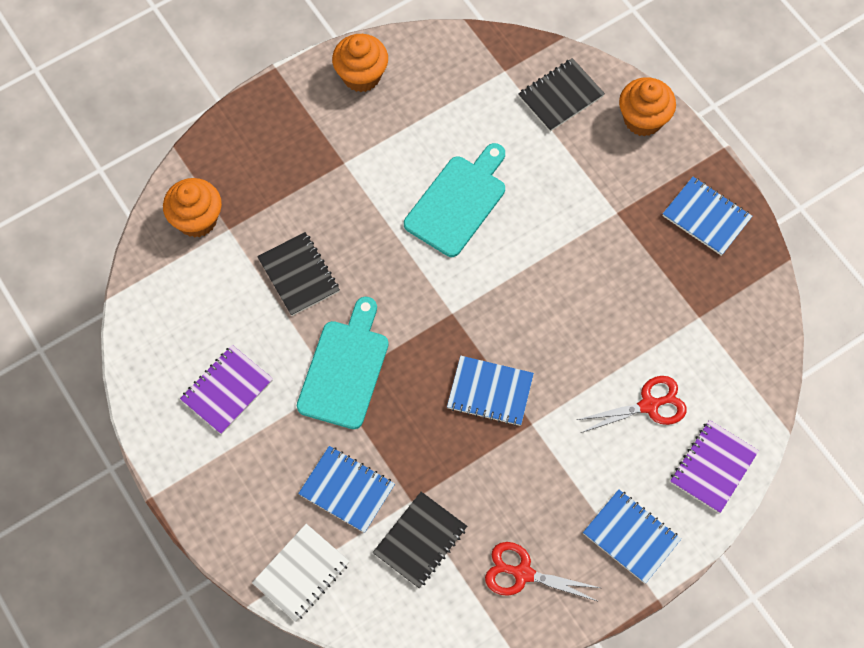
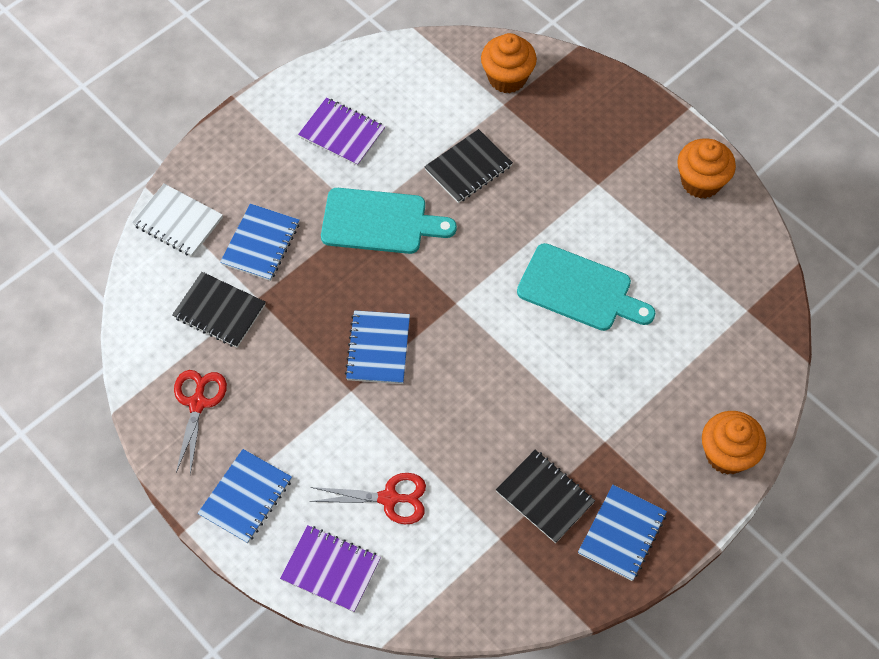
camera: 80 degrees right, 5 degrees down
black notebook [518,58,605,132] -> black notebook moved to [496,450,595,543]
red scissors [577,376,687,433] -> red scissors turned 60 degrees counterclockwise [309,473,426,524]

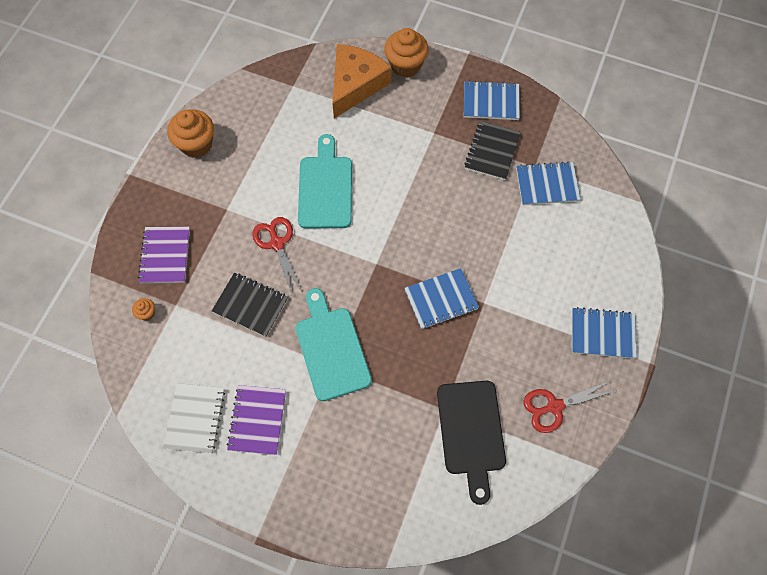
camera: 115 degrees left, 5 degrees up
white notebook [132,184,223,257] -> white notebook moved to [163,383,225,453]
black notebook [172,272,266,348] -> black cutting board [437,381,506,505]
blue notebook [220,204,300,281] -> blue notebook moved to [516,161,581,205]
purple notebook [280,525,381,612] -> purple notebook moved to [138,227,190,283]
red scissors [309,473,426,524] -> red scissors moved to [252,217,302,294]
orange cupcake [481,33,537,93] -> orange cupcake [132,298,155,321], size x0.46
none -> orange cheese [332,44,392,119]

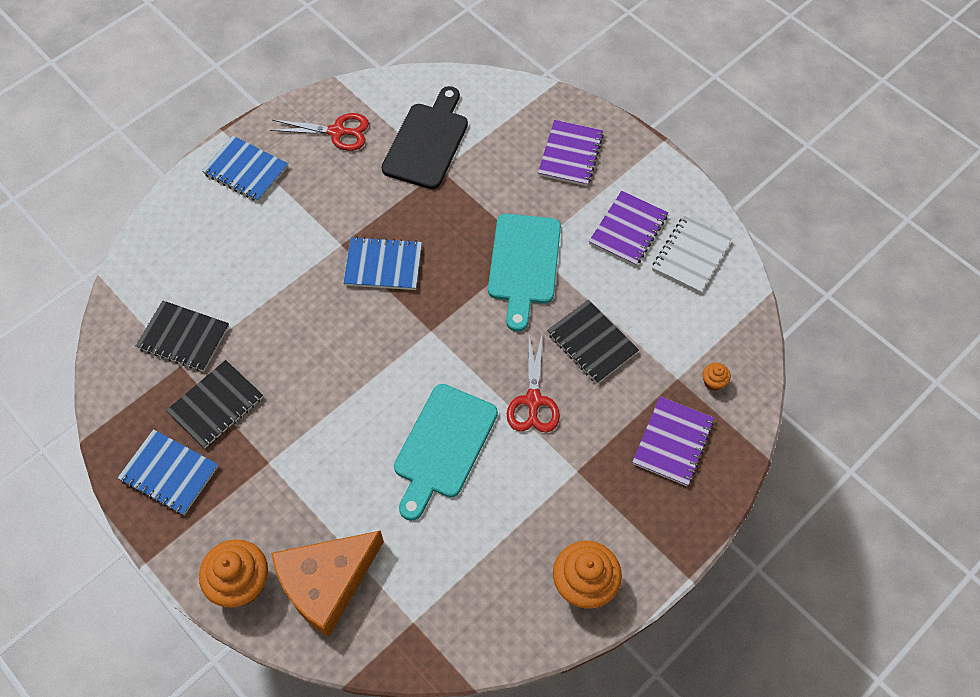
camera: 155 degrees left, 5 degrees down
blue notebook [516,161,581,205] -> black notebook [136,300,229,372]
none -> purple notebook [538,120,604,186]

